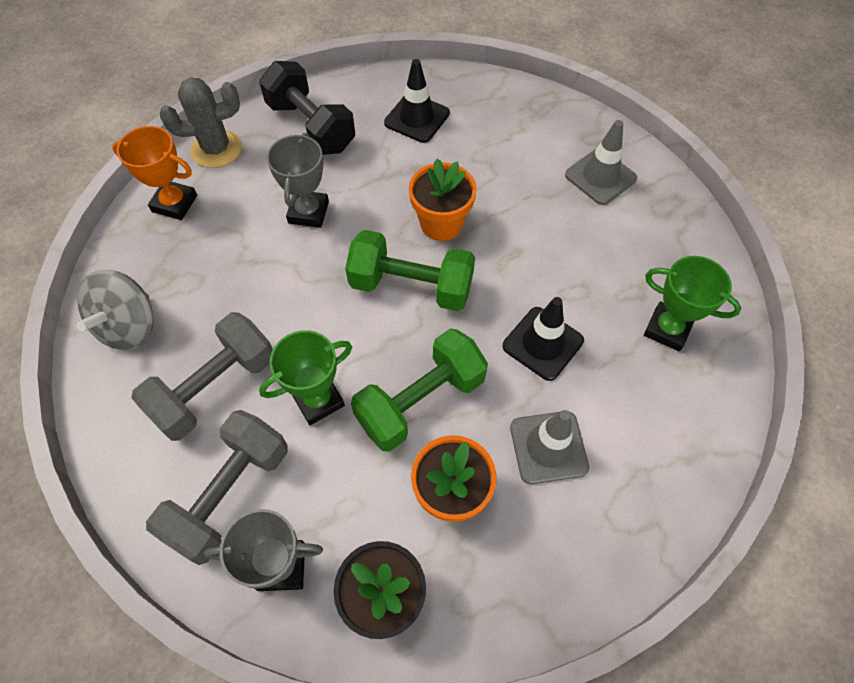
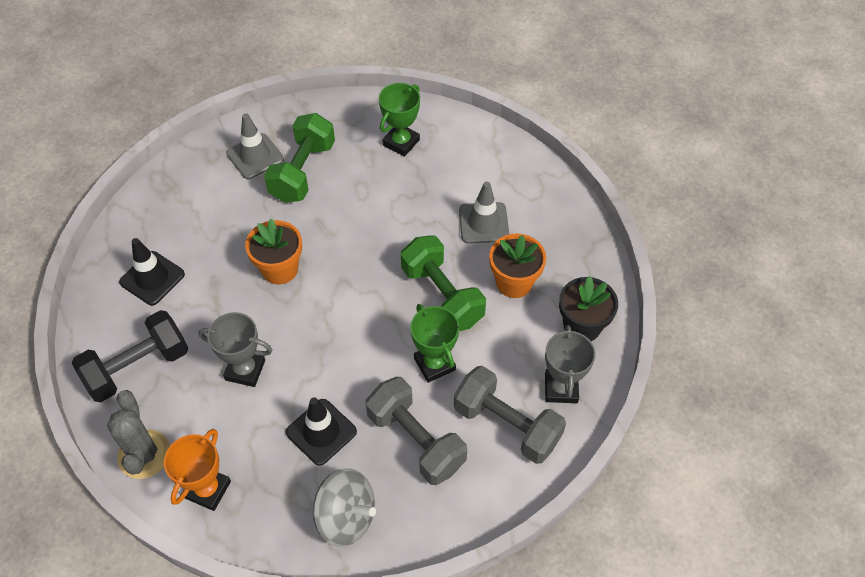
camera: 85 degrees left, 5 degrees down
green dumbbell [345,230,475,311] -> green dumbbell moved to [264,113,335,203]
black traffic cone [503,297,584,381] -> black traffic cone moved to [286,397,357,466]

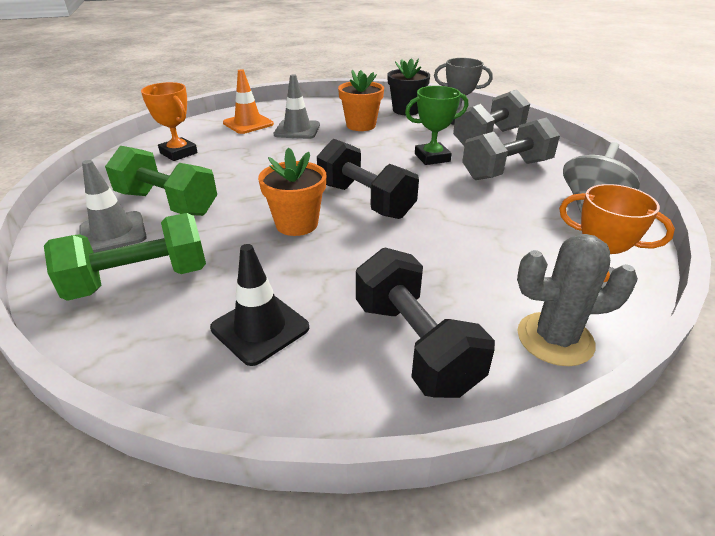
camera: 80 degrees left, 20 degrees down
grey trophy [198,312,273,387] -> none
black traffic cone [286,397,357,466] -> none
green trophy [379,83,420,157] -> orange trophy [141,82,198,161]
green dumbbell [401,235,486,331] -> green dumbbell moved to [44,213,206,301]
none -> orange traffic cone [223,69,274,134]
none -> black dumbbell [317,139,419,219]

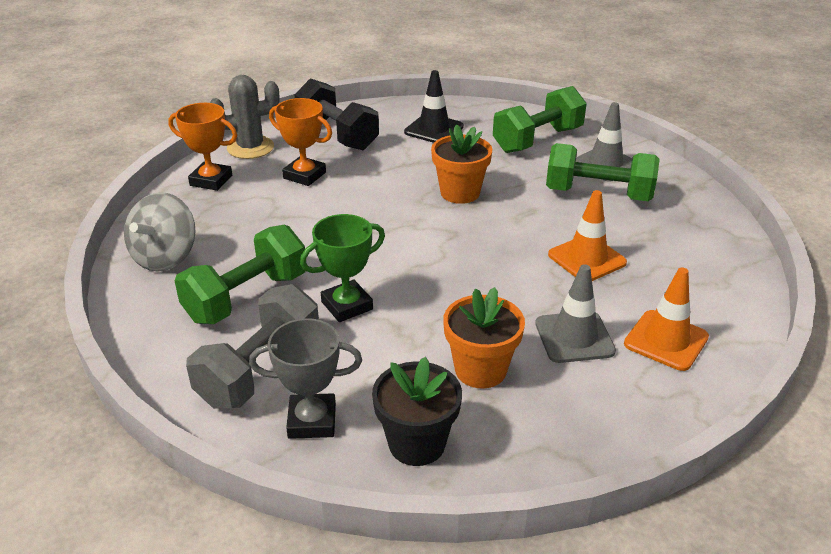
camera: 165 degrees right, 0 degrees up
orange trophy [141,82,198,161] -> orange trophy moved to [269,98,332,186]
black dumbbell [317,139,419,219] -> none
grey dumbbell [462,117,560,180] -> green dumbbell [175,225,306,324]
none -> orange traffic cone [548,190,627,281]

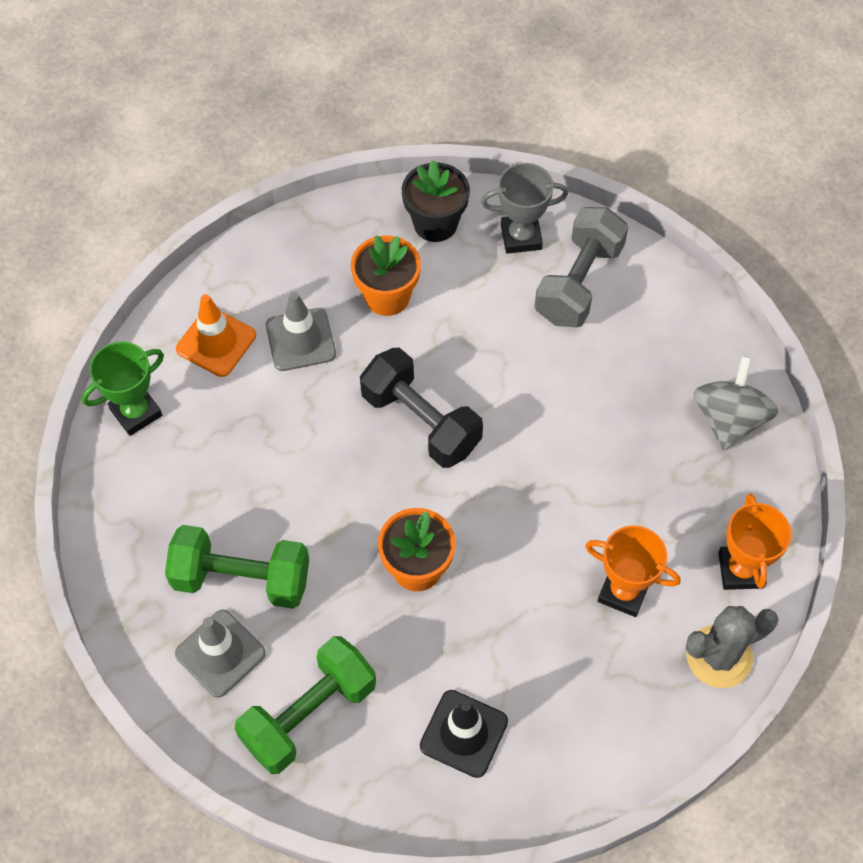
camera: 175 degrees right, 25 degrees up
orange trophy [168,103,237,191] -> orange trophy turned 75 degrees clockwise [718,494,792,590]
green dumbbell [175,225,306,324] -> none
black dumbbell [295,78,379,150] -> black dumbbell moved to [360,348,483,468]
green trophy [300,214,385,322] -> green trophy moved to [82,341,164,436]
orange traffic cone [548,190,627,281] -> none

